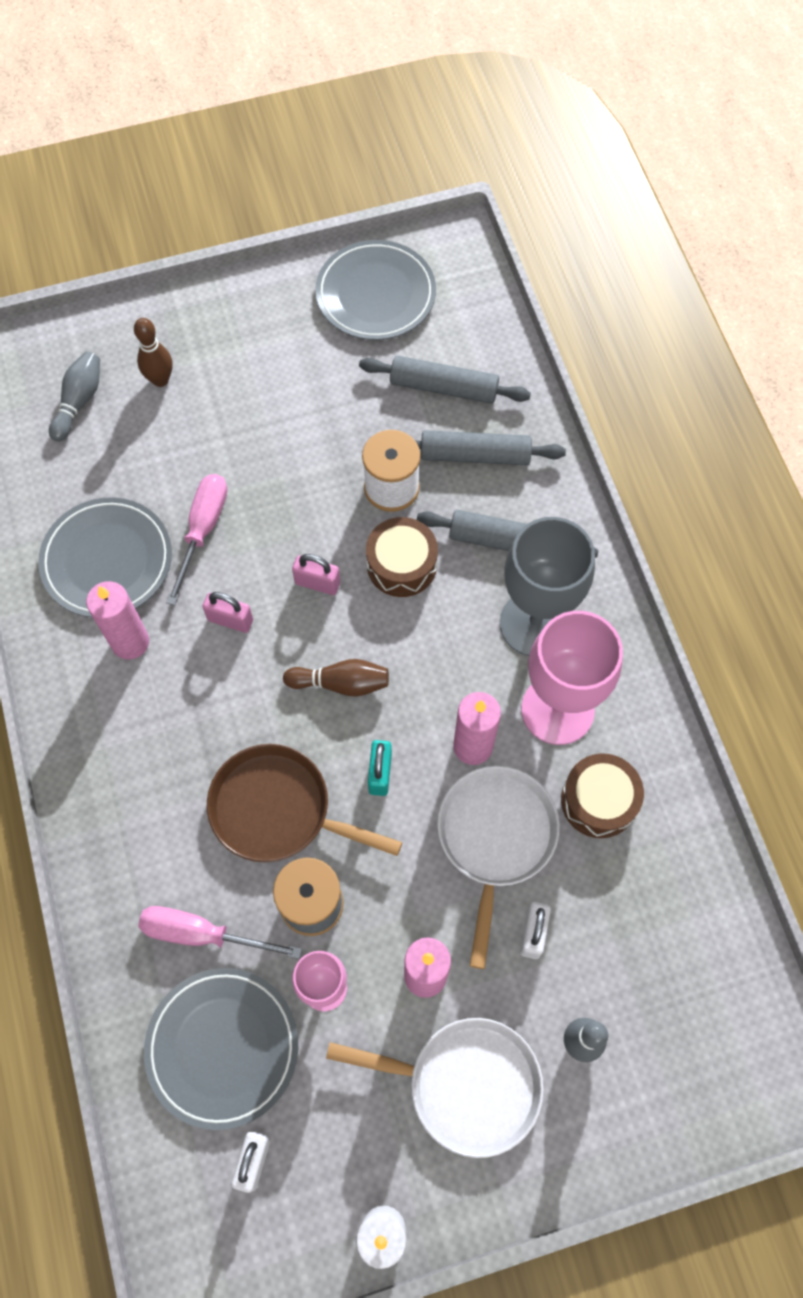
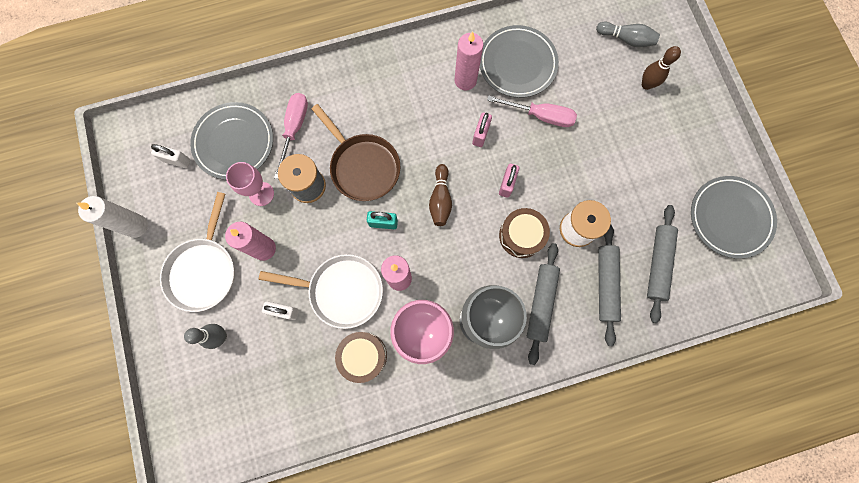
camera: 90 degrees right, 10 degrees up
brown pan [207,744,402,862] -> brown pan turned 120 degrees clockwise [312,104,401,201]

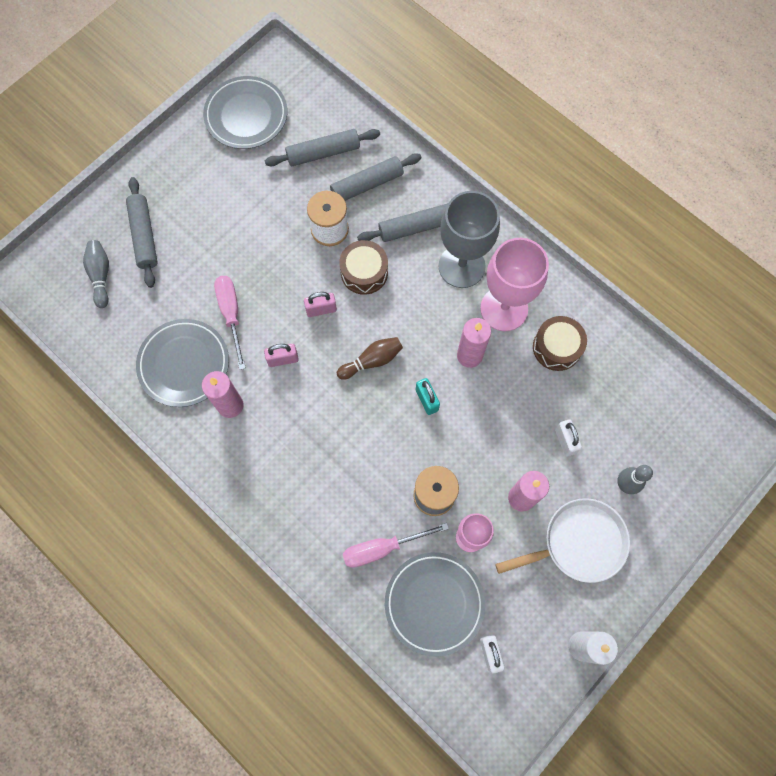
camera: 120 degrees left, 5 degrees down
white pan [259,254,383,329] -> none
brown pan [312,104,401,201] -> none
brown bowling pin [642,46,681,90] -> grey rolling pin [126,177,158,288]

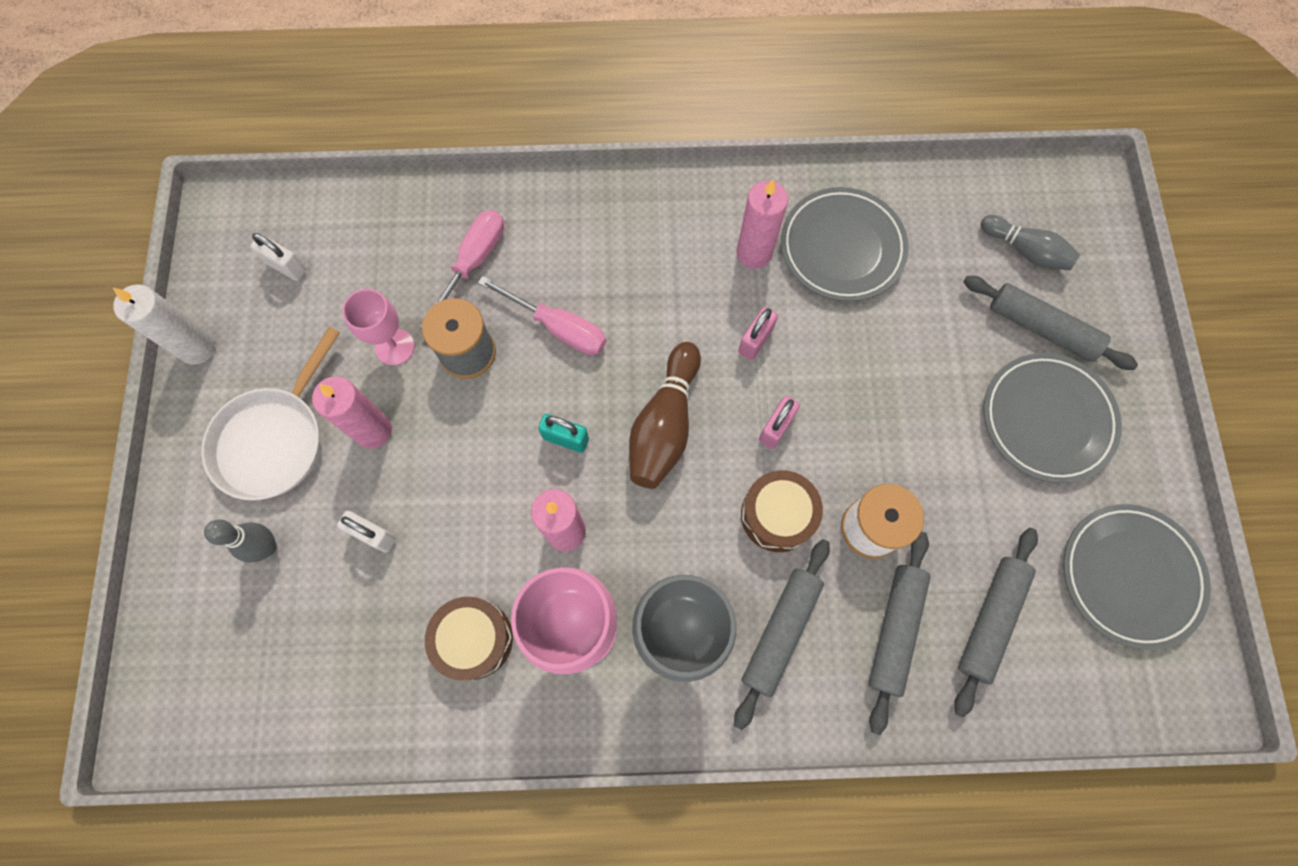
camera: 135 degrees right, 0 degrees up
pink screwdriver [214,276,246,370] -> pink screwdriver moved to [478,276,606,355]
brown bowling pin [337,337,403,380] -> brown bowling pin [629,342,701,489], size x1.52
grey plate [385,552,485,657] -> grey plate moved to [984,353,1122,483]

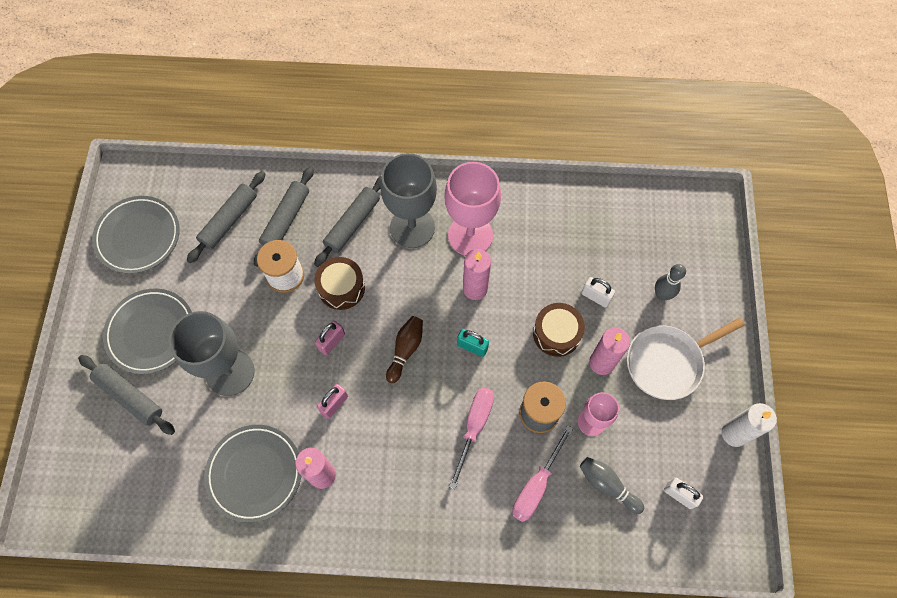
camera: 175 degrees left, 5 degrees down
white pan [201,327,340,500] -> white pan turned 150 degrees counterclockwise [627,318,745,400]
brown drum [425,597,513,680] -> brown drum moved to [533,303,585,357]
pink screwdriver [478,276,606,355] -> pink screwdriver turned 75 degrees clockwise [449,387,494,489]
brown bowling pin [629,342,701,489] -> brown bowling pin [386,316,423,383], size x0.66
grey bowling pin [981,215,1080,270] -> grey bowling pin moved to [580,457,644,514]
none -> grey goblet [169,311,254,396]

